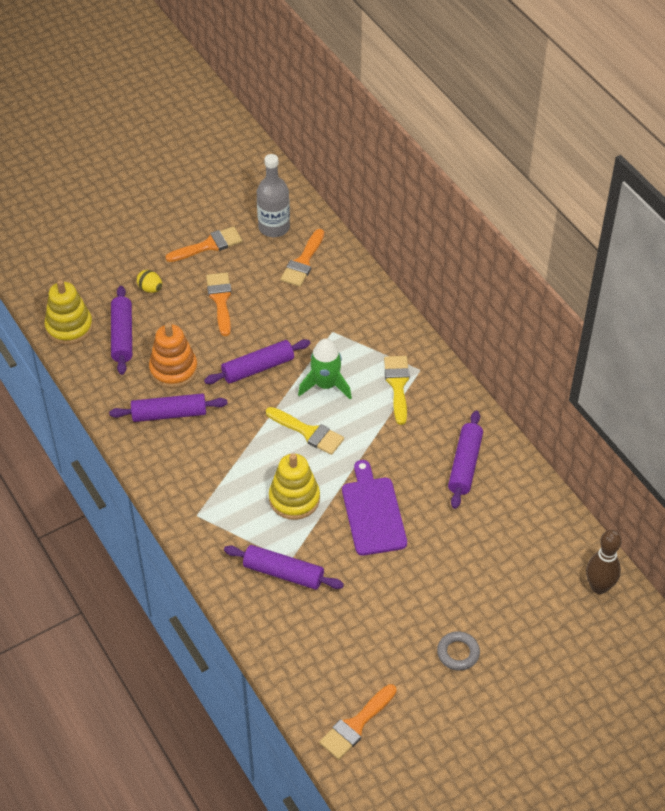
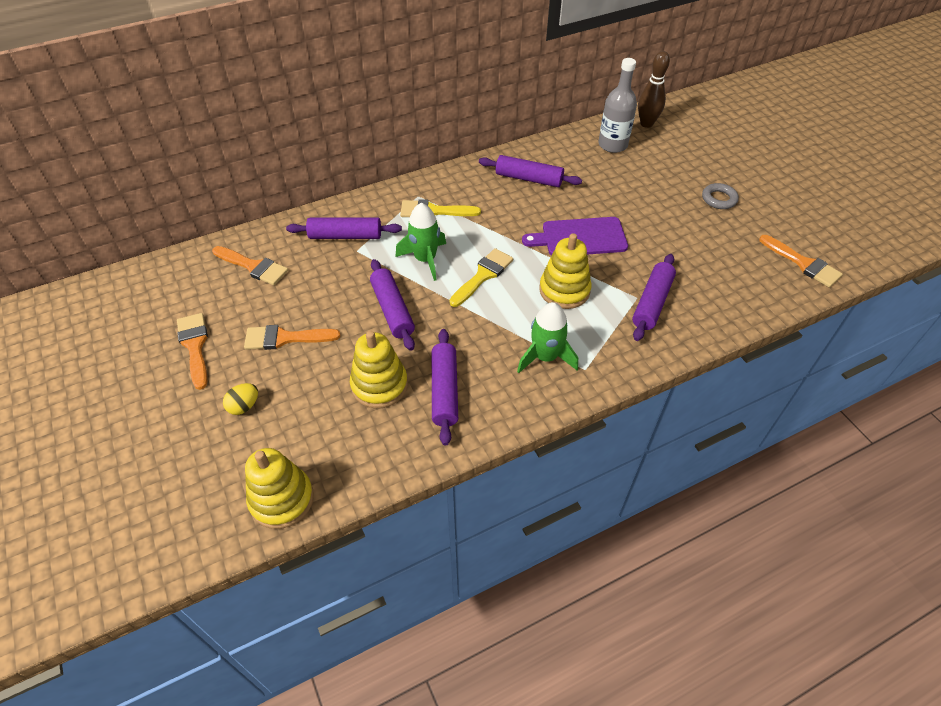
camera: 85 degrees left, 0 degrees up
purple rolling pin [111,286,132,375] -> purple rolling pin moved to [286,218,402,239]
orange stacking toy [149,323,198,388] -> yellow stacking toy [350,331,408,408]
grey bottle [257,154,290,237] -> grey bottle moved to [598,58,637,153]
none -> green rocket [517,302,578,373]

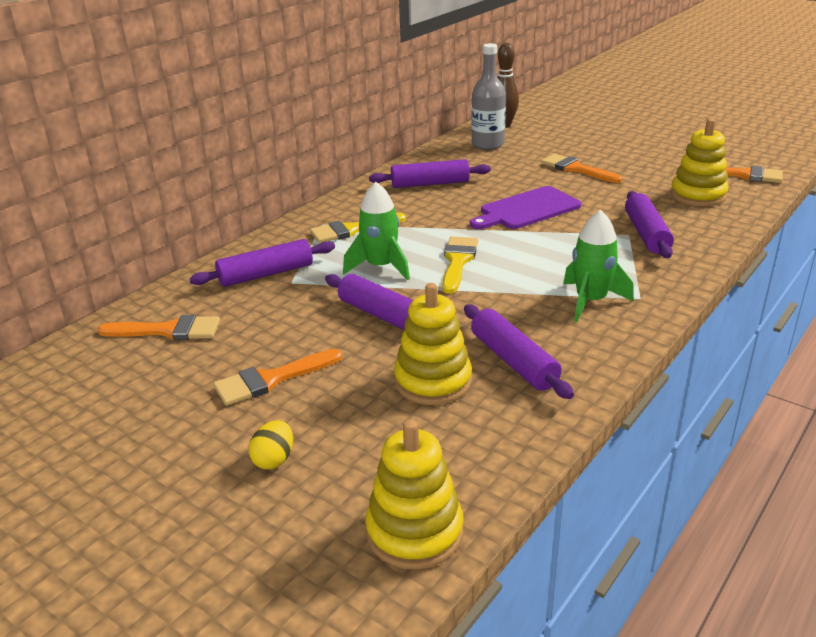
camera: 25 degrees left, 20 degrees down
orange brush [177,313,208,390] -> orange brush moved to [541,154,622,183]
yellow stacking toy [539,233,592,309] -> yellow stacking toy moved to [670,119,729,207]
grey ring [702,183,739,209] -> none

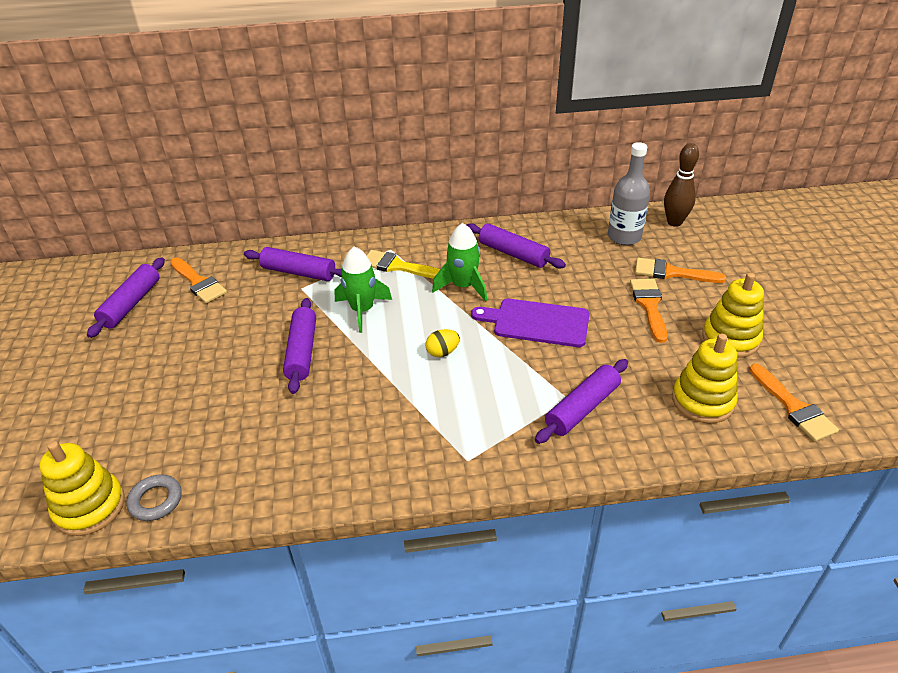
camera: 45 degrees right, 10 degrees up
orange brush [213,349,342,406] -> orange brush moved to [635,258,726,283]
yellow egg [249,420,293,469] -> yellow egg moved to [426,329,460,357]
yellow stacking toy [394,283,472,405] -> yellow stacking toy moved to [702,273,764,358]
yellow brush [442,236,478,294] -> none
purple rolling pin [464,304,574,399] -> purple rolling pin moved to [87,257,165,338]
green rocket [563,210,634,322] -> green rocket moved to [432,223,487,301]
none -> grey ring [126,474,182,521]

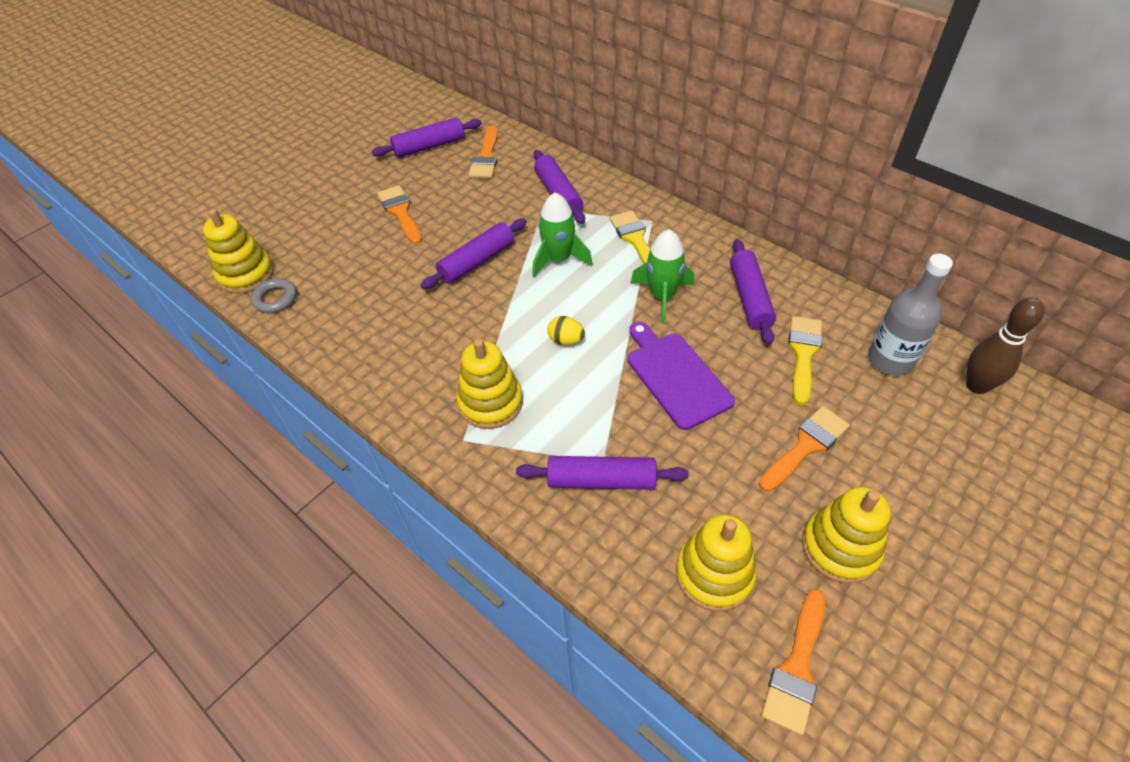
camera: 50 degrees right, 10 degrees up
orange brush [635,258,726,283] -> orange brush moved to [377,185,422,244]
none -> yellow stacking toy [456,339,523,429]
none -> yellow brush [788,316,822,405]

